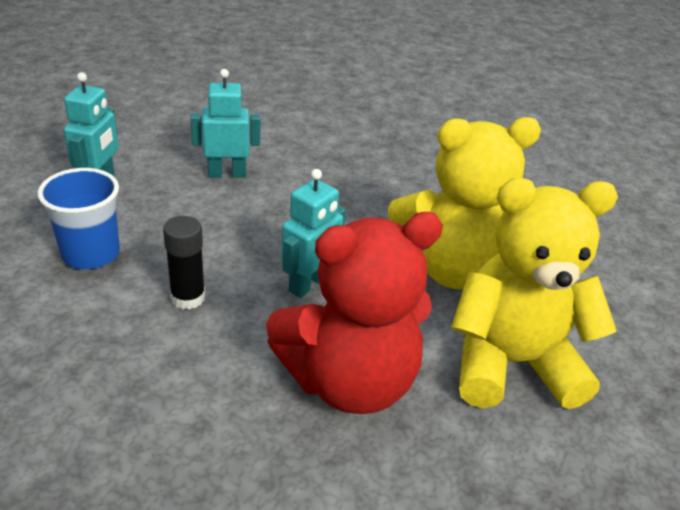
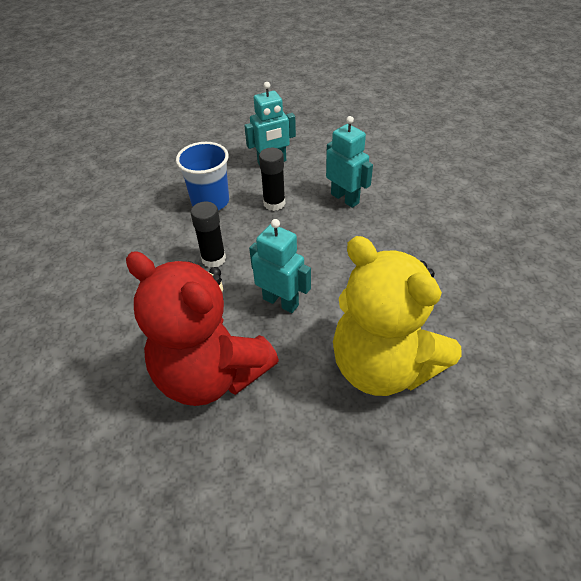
camera: 60 degrees right, 10 degrees up
turquoise robot [281,169,346,298] -> turquoise robot turned 150 degrees counterclockwise [249,219,311,313]
yellow teddy bear [451,178,618,409] -> none
none -> black glue stick [259,148,285,211]

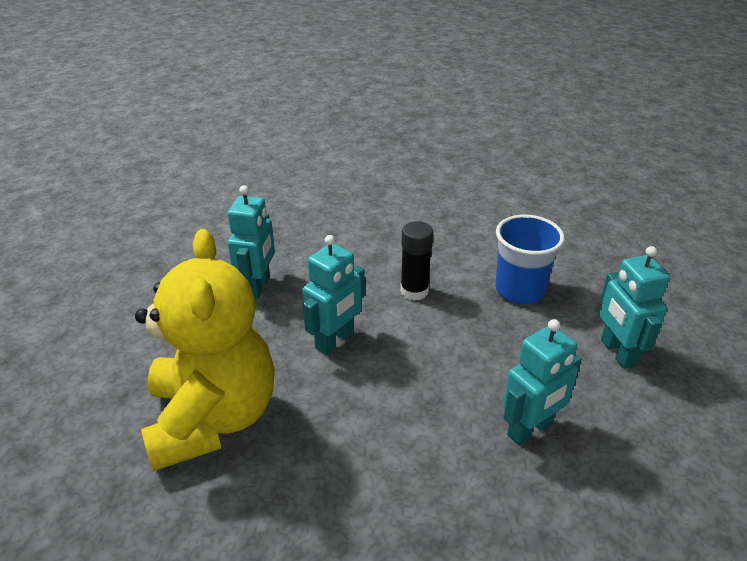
camera: 95 degrees right, 10 degrees down
red teddy bear [126,251,279,406] -> turquoise robot [228,185,275,300]
black glue stick [259,148,285,211] -> none
yellow teddy bear [333,236,462,396] -> yellow teddy bear turned 120 degrees clockwise [135,229,274,471]

